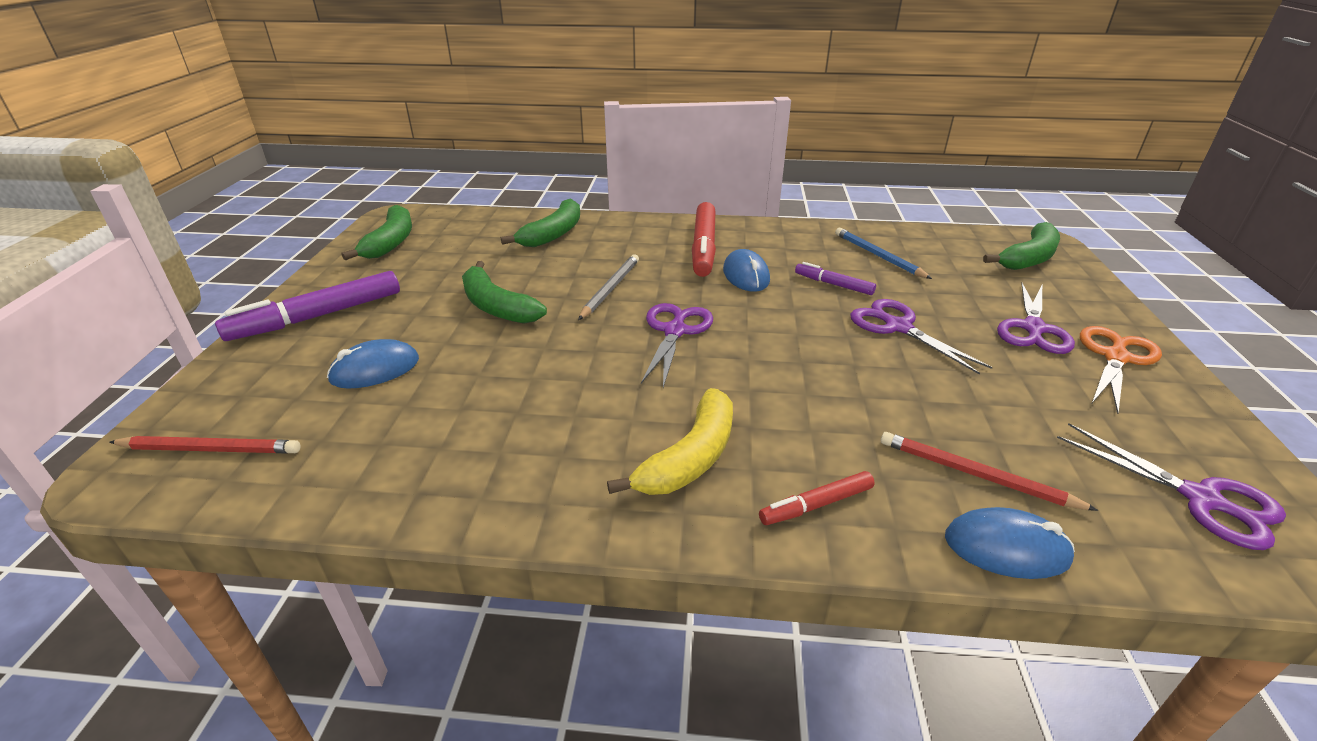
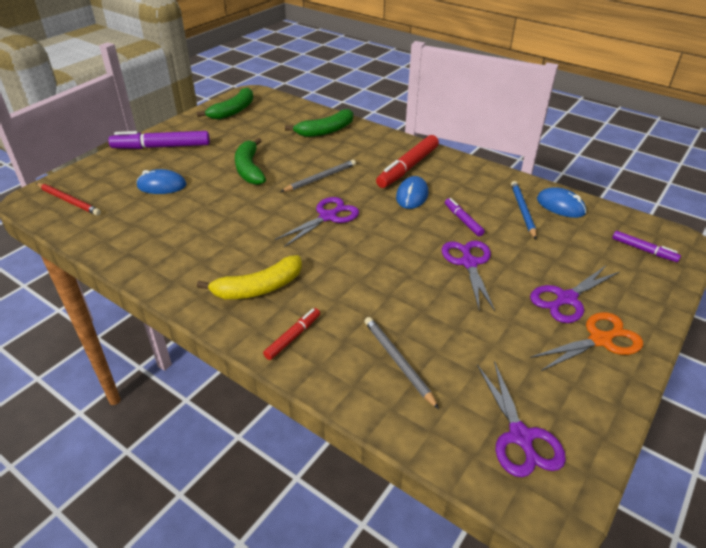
camera: 30 degrees right, 5 degrees up
red marker [759,471,875,525] -> red marker turned 120 degrees clockwise [263,308,320,360]
red pencil [881,432,1098,511] -> grey pencil [365,317,439,409]
blue mouse [945,507,1075,579] -> blue mouse moved to [537,187,586,218]
green banana [983,222,1060,270] -> purple marker [612,231,681,262]

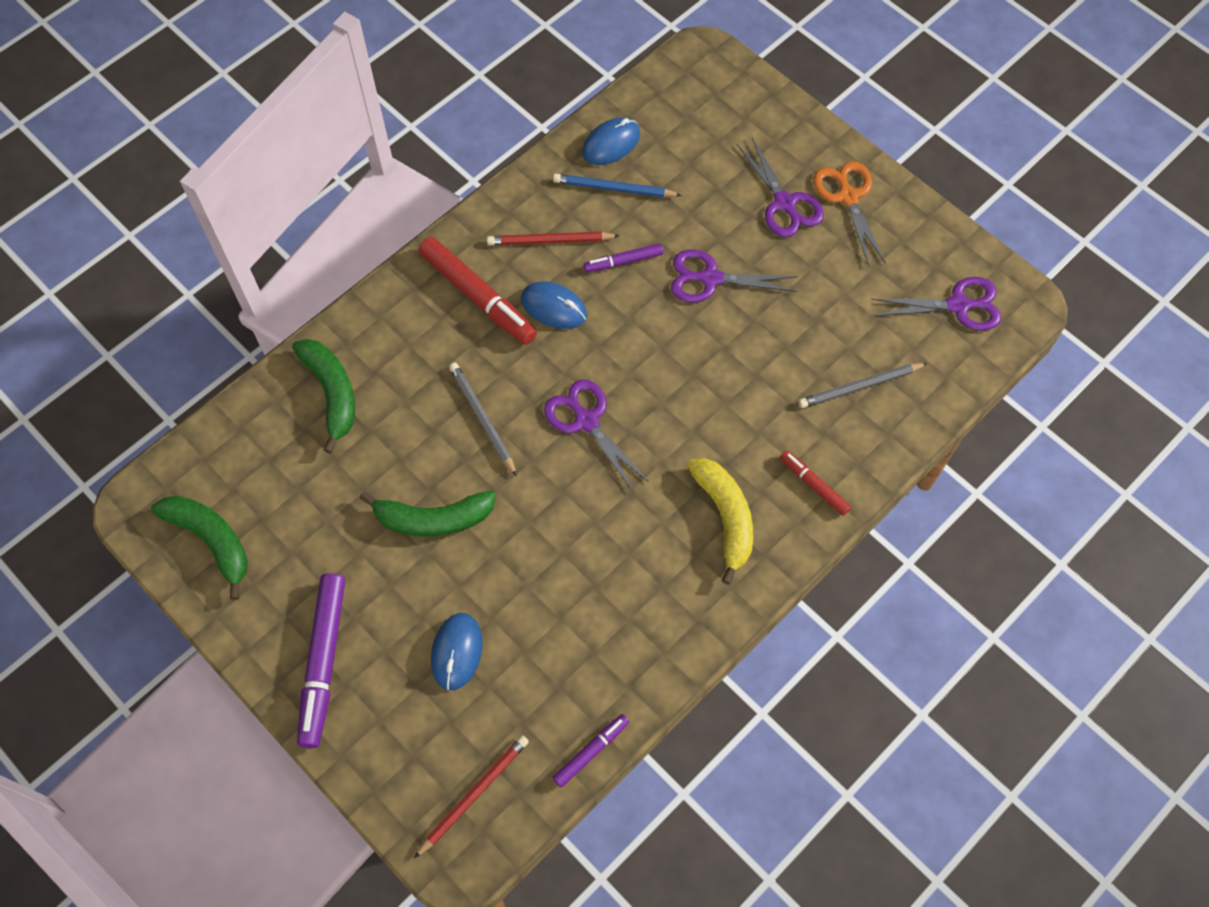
camera: 80 degrees left, 25 degrees up
purple marker [612,231,681,262] -> purple marker moved to [553,714,629,787]
none -> red pencil [487,232,620,245]

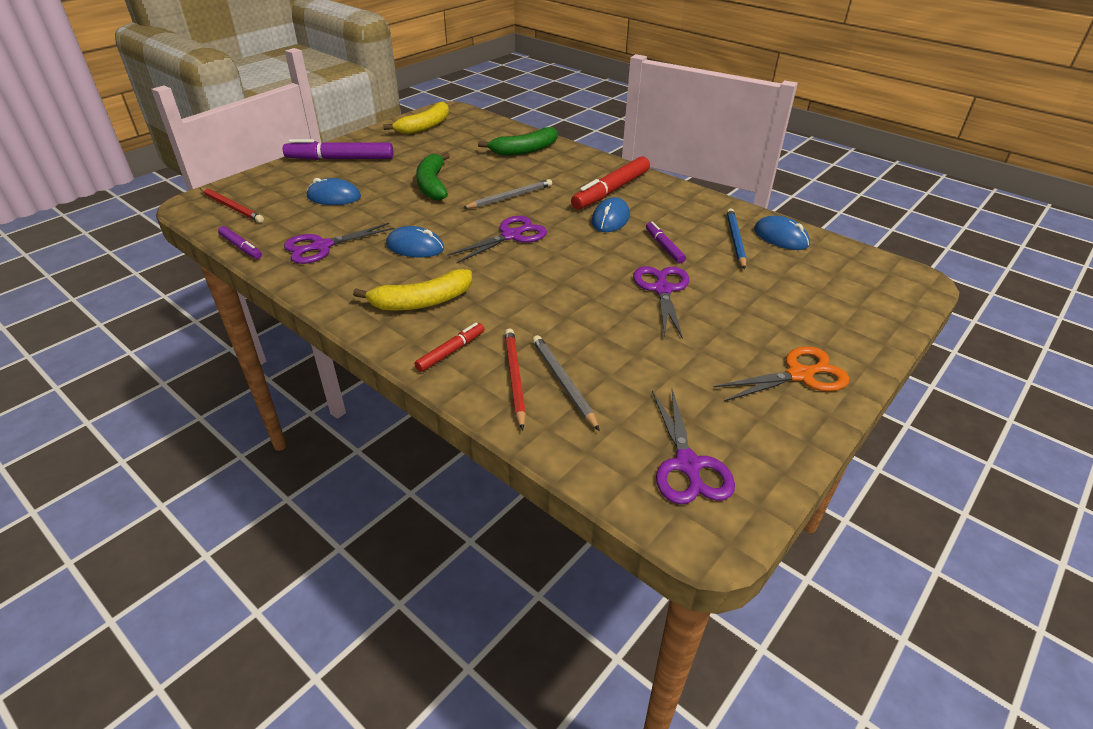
camera: 85 degrees right, 25 degrees down
green banana [151,496,248,600] -> yellow banana [383,102,449,134]
red pencil [487,232,620,245] -> red pencil moved to [505,329,526,430]
purple scissors [737,137,824,237] -> purple scissors moved to [284,223,395,264]
none -> blue mouse [386,226,444,257]

